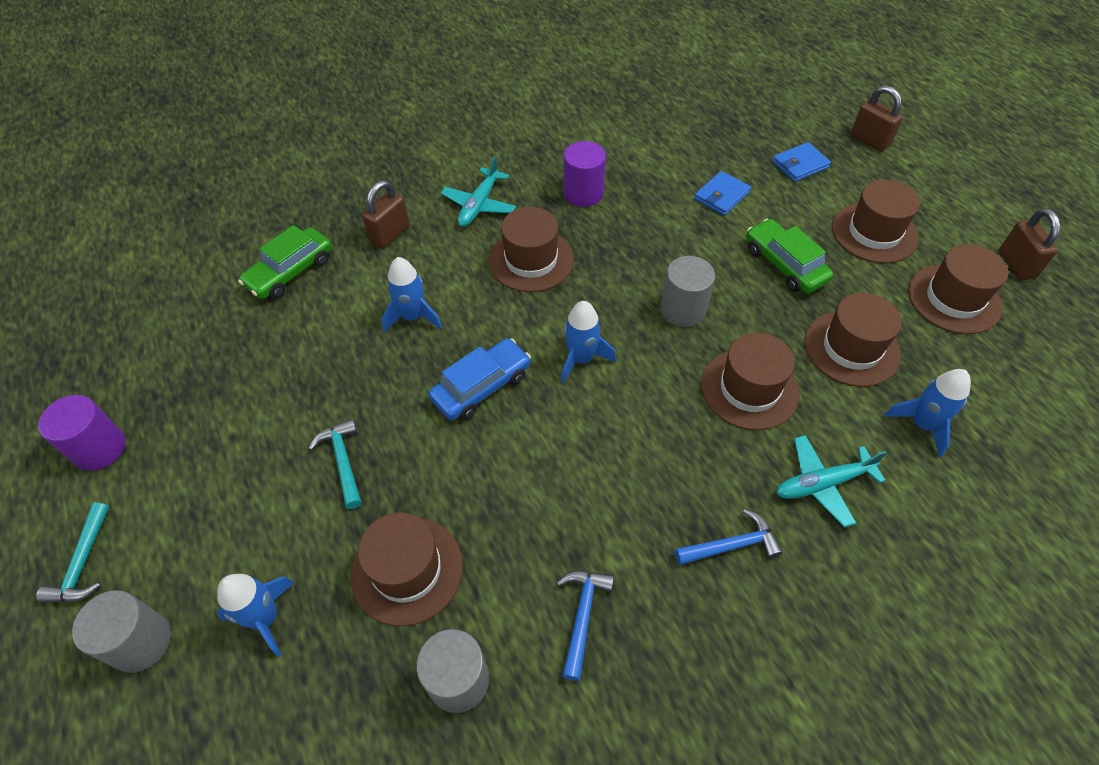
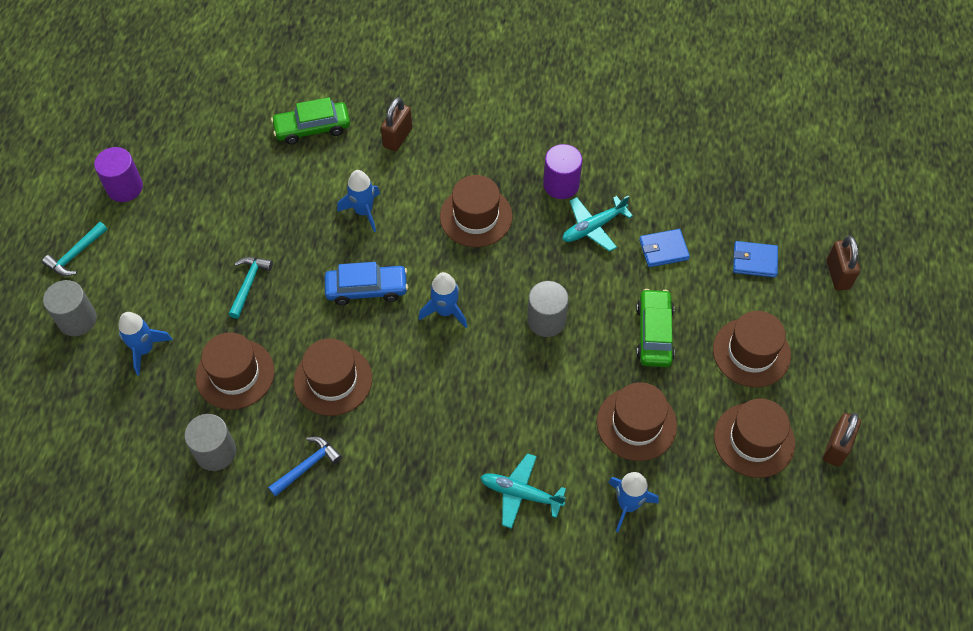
camera: 35 degrees right, 5 degrees up
brown padlock [362,180,410,249] -> brown padlock turned 45 degrees counterclockwise [381,97,412,151]
turquoise plane [441,156,516,227] -> turquoise plane moved to [562,196,633,252]
blue hammer [675,509,783,565] -> none
brown hat [701,333,800,430] -> brown hat moved to [294,338,372,416]

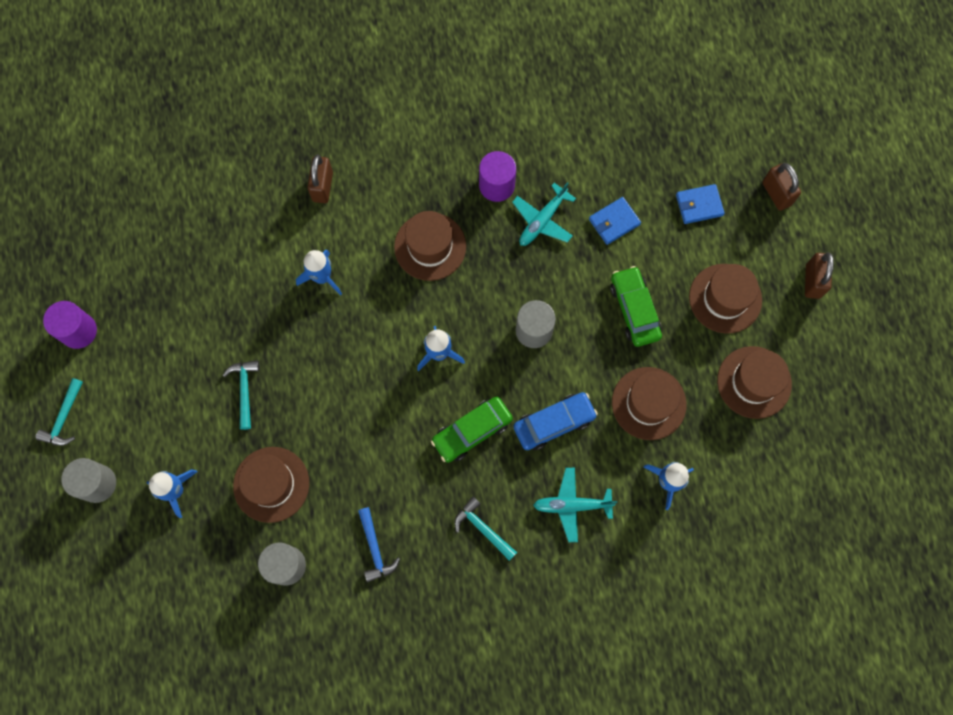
camera: 20 degrees left, 15 degrees up
blue hammer [268,436,342,497] -> blue hammer turned 135 degrees clockwise [358,507,400,582]
green car [271,97,350,144] -> green car moved to [431,396,513,463]
brown hat [294,338,372,416] -> none
blue car [325,262,408,305] -> blue car moved to [513,392,598,450]
brown padlock [823,413,861,467] -> brown padlock moved to [805,252,834,299]
none -> turquoise hammer [455,496,517,561]

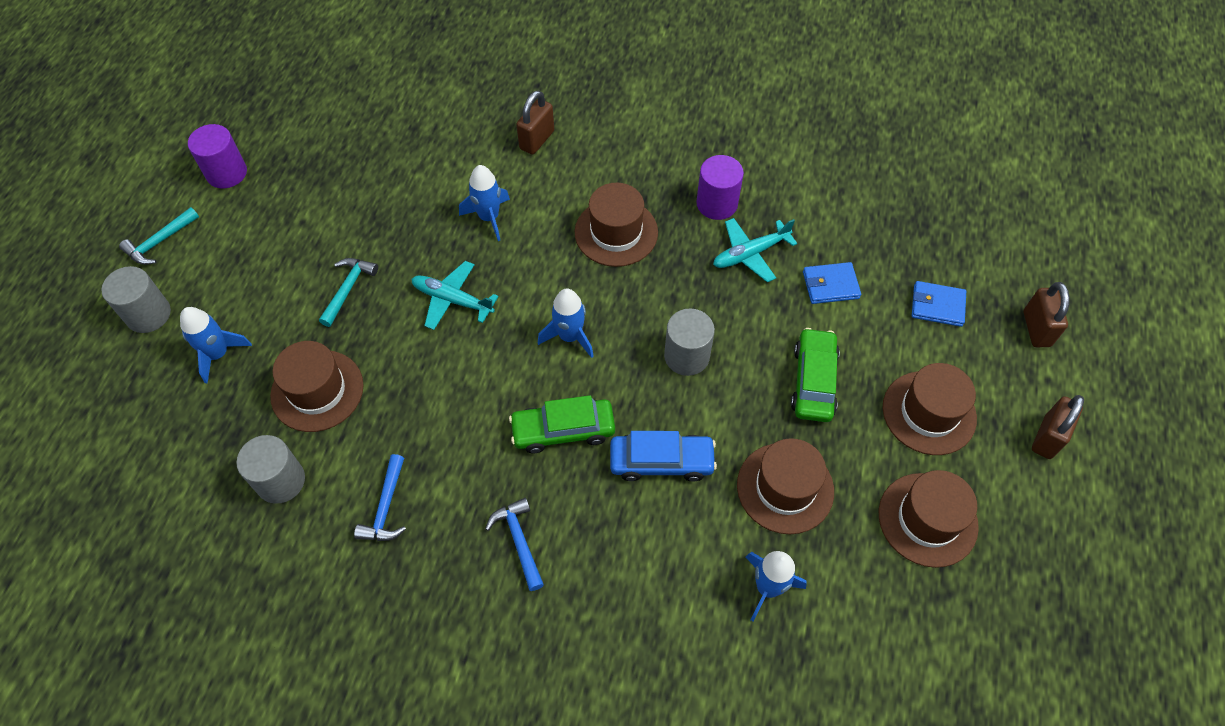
camera: 25 degrees right, 15 degrees down
turquoise hammer [455,496,517,561] -> blue hammer [485,498,544,591]
turquoise plane [533,468,617,542] -> turquoise plane moved to [411,261,499,330]

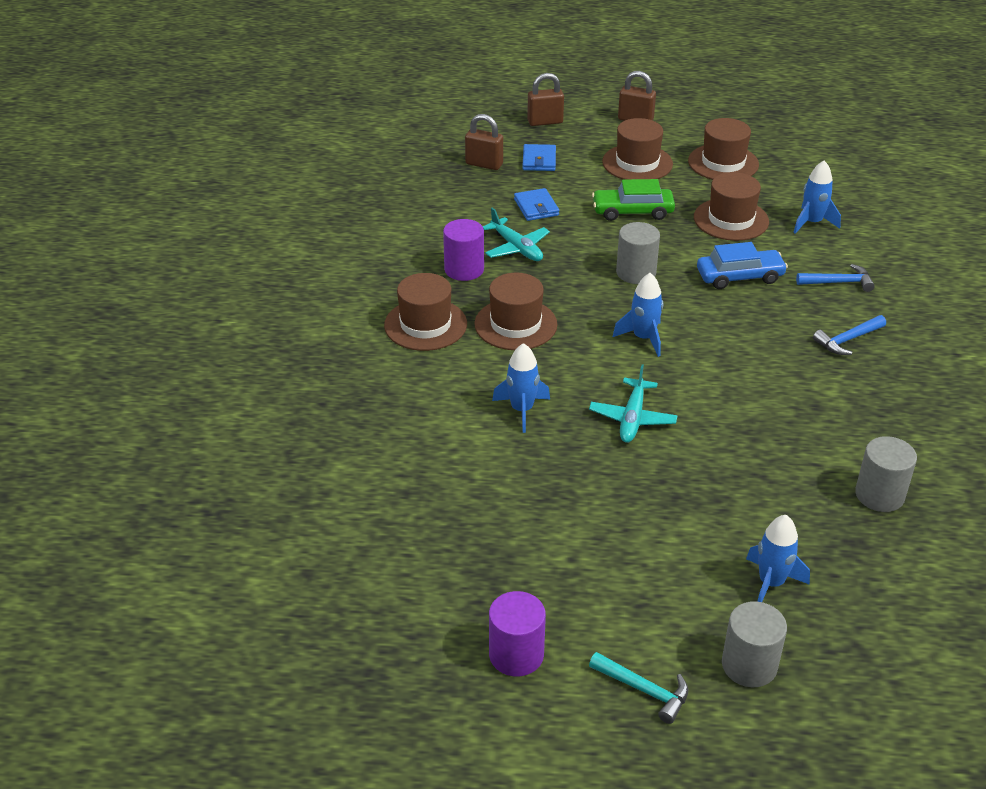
camera: 100 degrees left, 20 degrees down
brown hat [270,341,364,432] -> brown hat moved to [384,273,467,351]
turquoise hammer [319,258,378,327] -> none
blue hammer [354,454,406,541] -> blue hammer moved to [796,264,875,292]
green car [509,395,615,454] -> none
brown padlock [516,90,554,155] -> brown padlock moved to [465,114,503,170]
blue car [610,431,717,482] -> blue car turned 90 degrees clockwise [697,242,788,289]

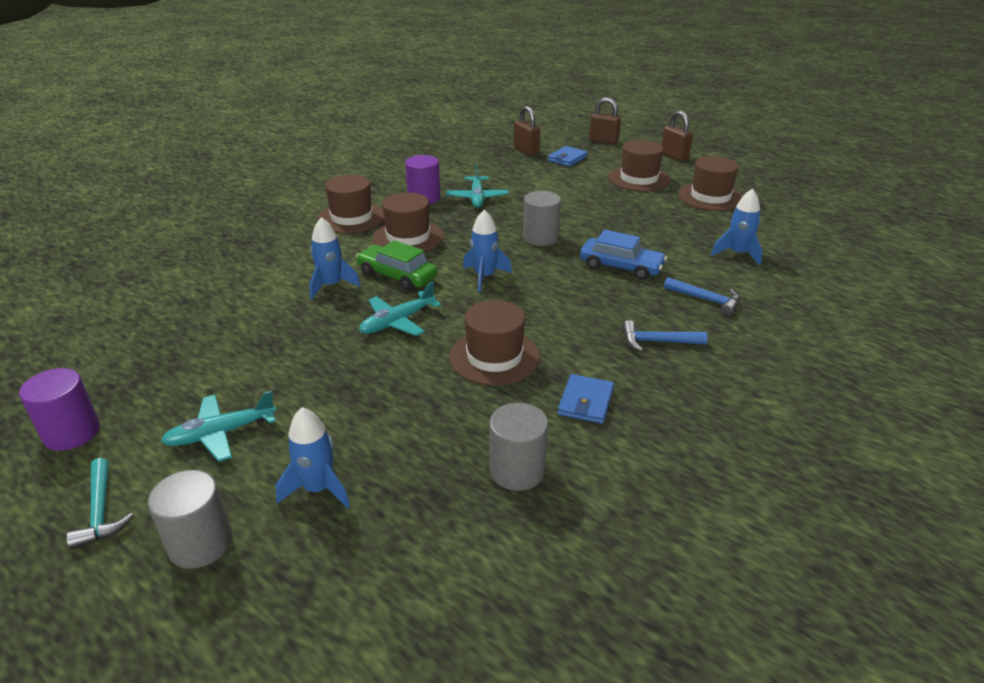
camera: 35 degrees right, 5 degrees down
blue wallet [514,188,559,221] -> blue wallet moved to [558,374,614,424]
green car [592,179,675,221] -> green car moved to [356,240,437,291]
brown hat [694,172,769,241] -> brown hat moved to [449,300,540,386]
none -> turquoise plane [161,391,277,462]

